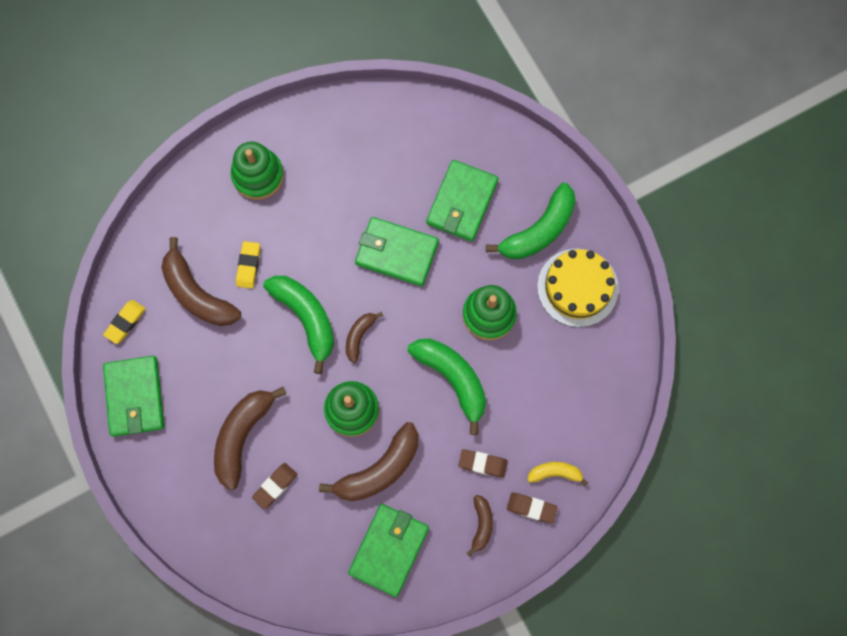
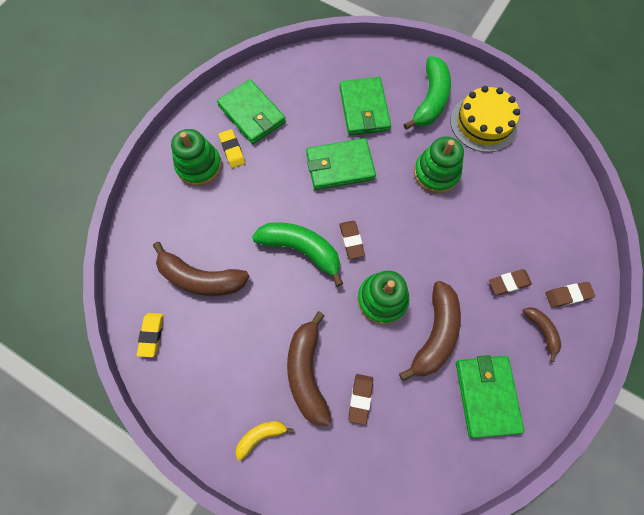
camera: 30 degrees left, 5 degrees down
green wallet [103,356,164,437] -> green wallet moved to [217,79,286,144]
yellow eraser [236,241,260,289] -> yellow eraser moved to [219,129,245,168]
brown banana [346,312,383,363] -> brown eraser [339,221,365,259]
green banana [408,338,486,435] -> none
yellow banana [527,462,588,486] -> yellow banana moved to [236,421,293,461]

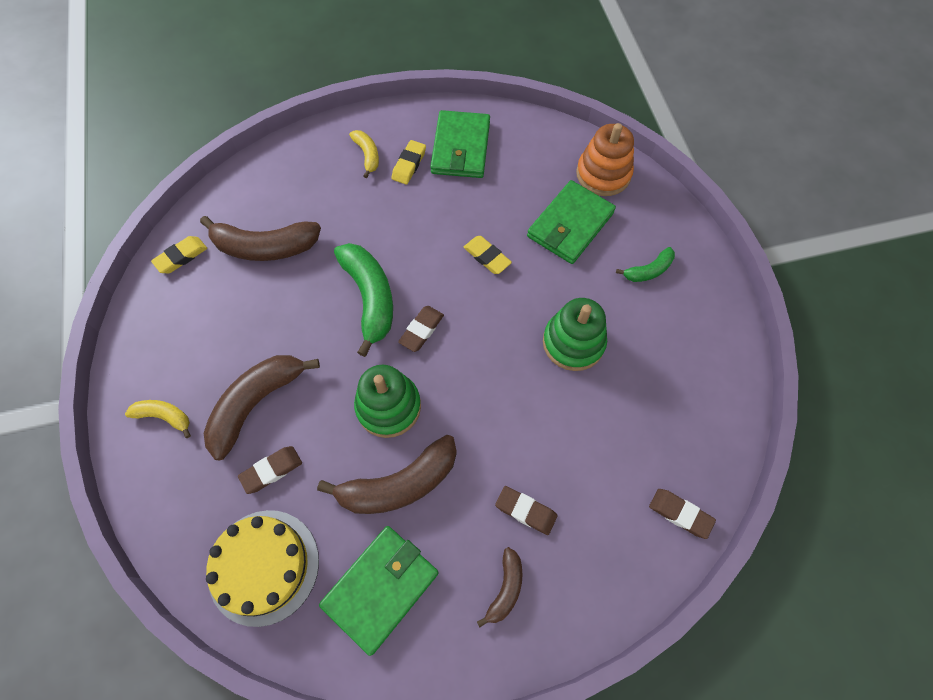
camera: 45 degrees right, 5 degrees down
brown banana [153,242,250,296] -> brown banana turned 60 degrees counterclockwise [200,216,321,261]
green stacking toy [171,129,222,186] -> yellow banana [349,130,379,178]
green wallet [306,138,376,190] -> yellow eraser [463,236,512,274]
green banana [404,56,451,130] -> green banana [616,247,675,282], size x0.53
yellow cake [450,86,520,152] -> yellow cake moved to [206,510,319,627]
brown eraser [545,282,595,307] -> brown eraser moved to [649,489,716,539]
none -> orange stacking toy [576,123,634,196]

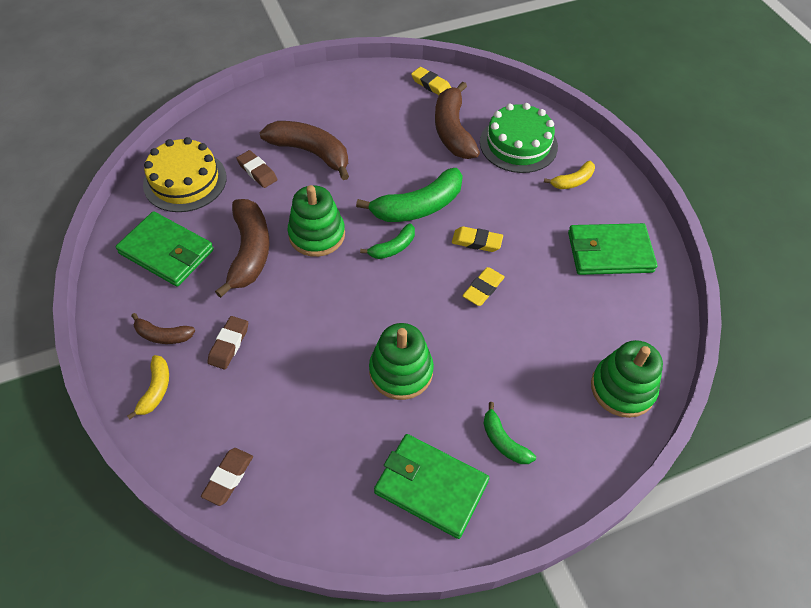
camera: 80 degrees right, 10 degrees down
yellow banana [125,400,191,438] -> yellow banana moved to [127,355,169,419]
brown banana [317,435,457,514] -> brown banana turned 150 degrees counterclockwise [215,199,269,298]
yellow eraser [391,140,426,184] -> yellow eraser moved to [452,226,503,252]
brown eraser [398,306,444,352] -> green banana [360,223,415,259]
green wallet [527,180,616,264] -> green wallet moved to [374,434,489,539]
orange stacking toy [576,123,634,196] -> green stacking toy [591,340,663,418]
none -> green cake [480,103,558,173]

